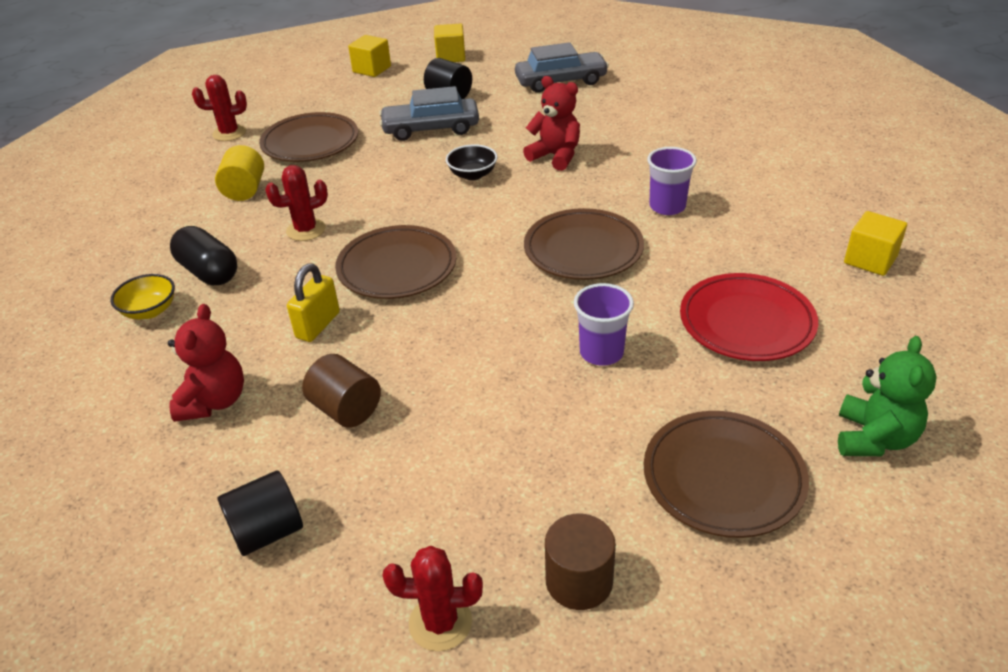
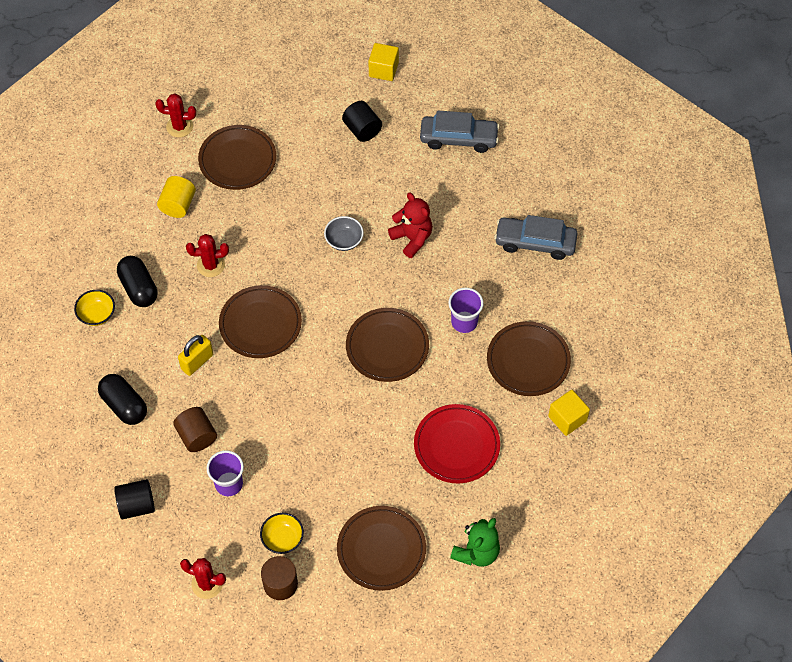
camera: 15 degrees right, 20 degrees up
red teddy bear [168,304,244,422] -> black capsule [98,374,147,425]
yellow cube [348,35,391,77] -> none
grey car [379,86,479,141] -> grey car moved to [494,215,578,260]
black bowl [446,144,498,180] -> grey bowl [324,216,364,251]
purple cup [574,283,634,366] -> purple cup moved to [207,450,244,496]
none -> yellow bowl [260,513,304,554]
none -> brown plate [487,321,571,396]

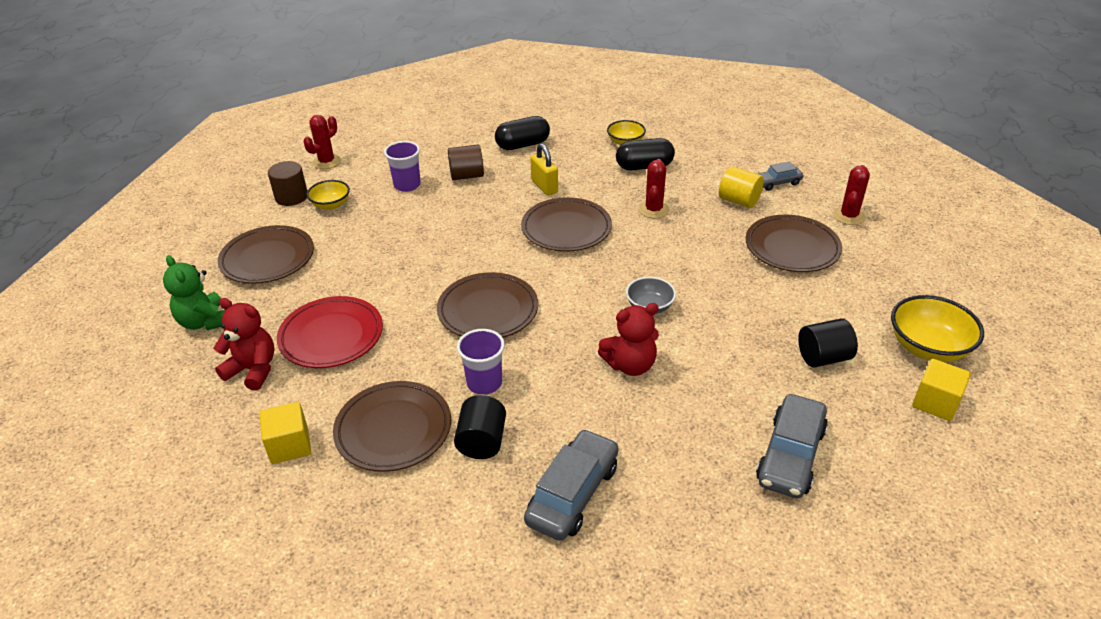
camera: 110 degrees right, 20 degrees down
black cylinder [114,479,155,519] -> black cylinder moved to [454,395,506,459]
none -> red teddy bear [213,298,274,391]
none -> grey car [758,161,804,191]
none -> yellow bowl [891,295,984,362]

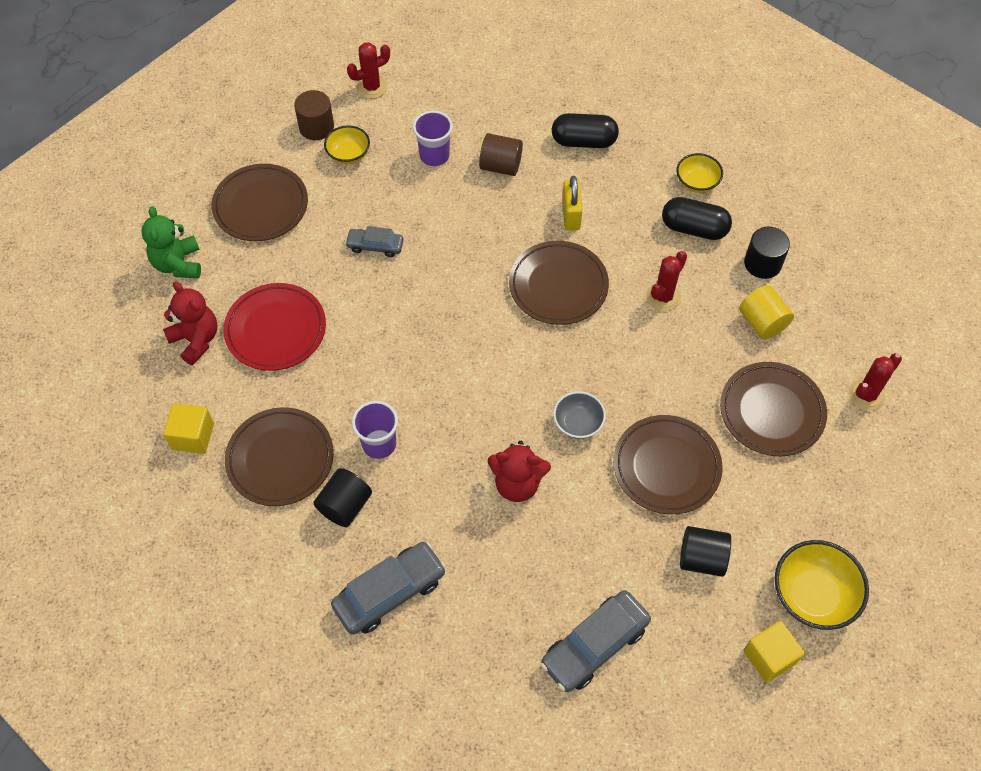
camera: 25 degrees right, 20 degrees up
brown plate [437,272,538,338] -> brown plate moved to [613,415,723,514]
grey car [758,161,804,191] -> grey car moved to [345,226,403,257]
none -> black cylinder [744,227,790,279]

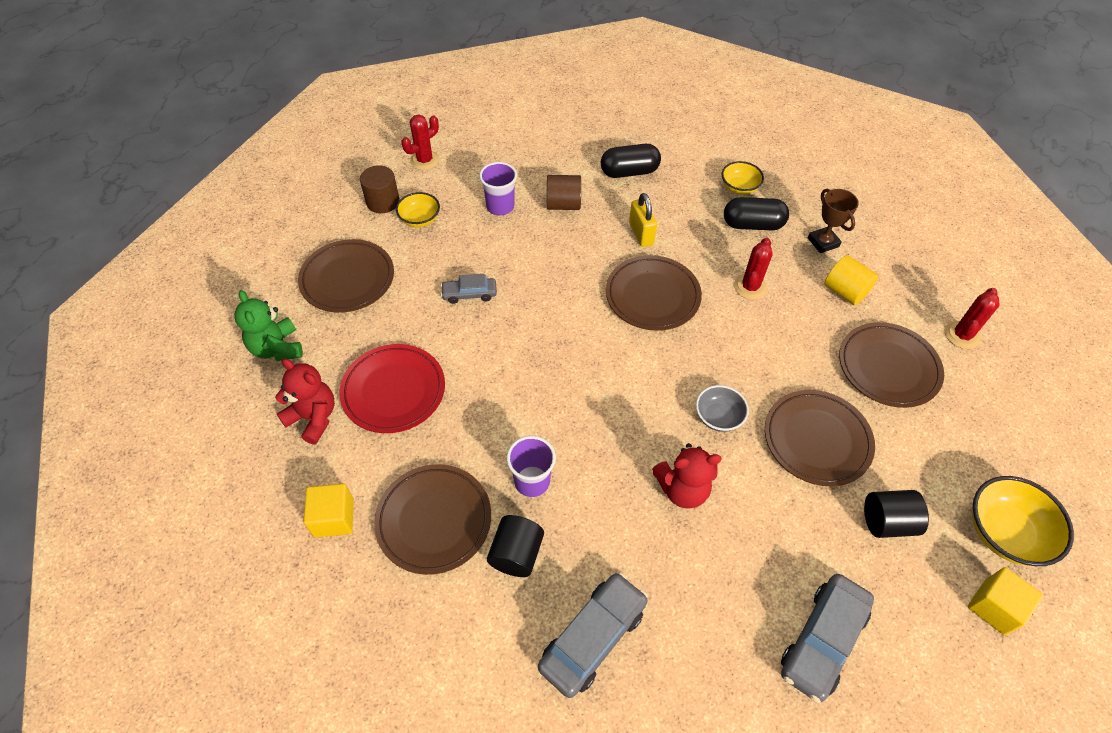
camera: 15 degrees left, 5 degrees down
black cylinder [744,227,790,279] -> brown trophy [808,189,859,253]

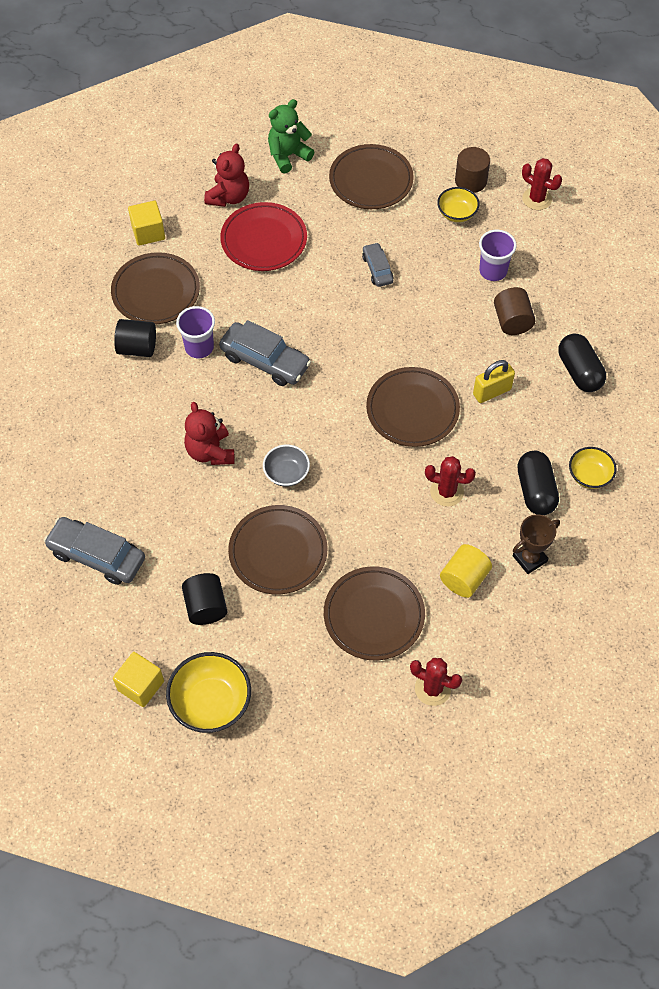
camera: 80 degrees right, 5 degrees up
grey car [538,572,648,698] -> grey car moved to [219,320,311,386]

